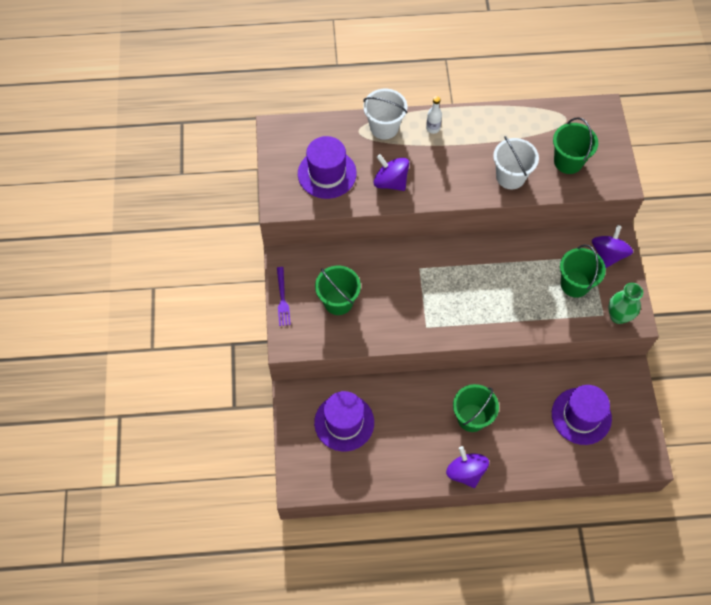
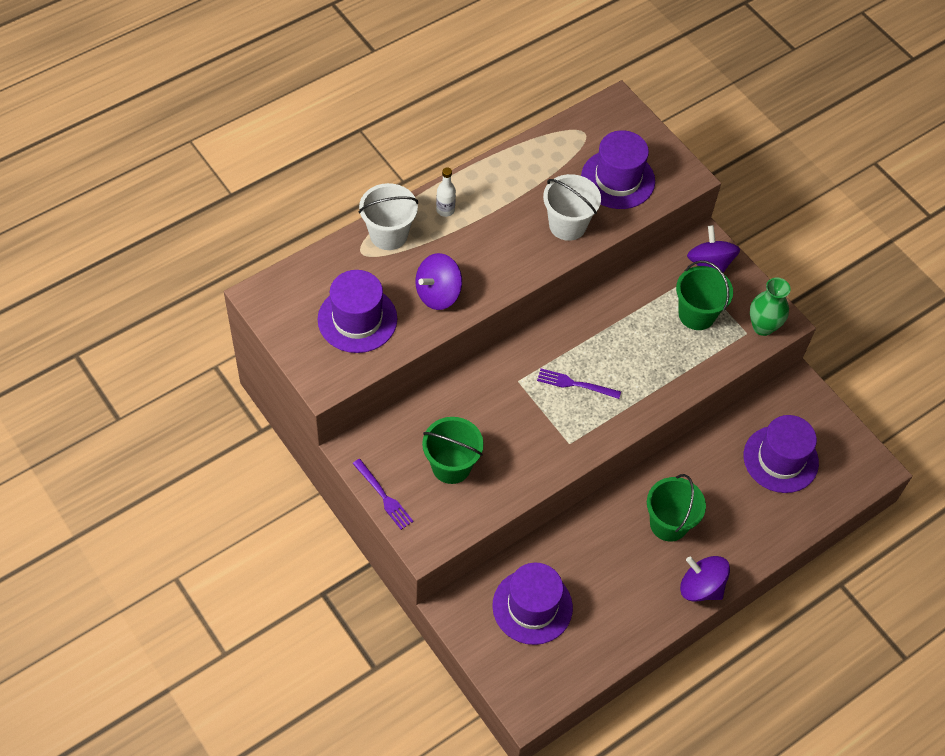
camera: 35 degrees left, 5 degrees down
purple spinning top [374,154,409,191] -> purple spinning top turned 45 degrees counterclockwise [415,253,462,310]
green bucket [553,117,598,174] -> purple hat [581,130,655,209]
none -> purple fork [537,369,621,399]

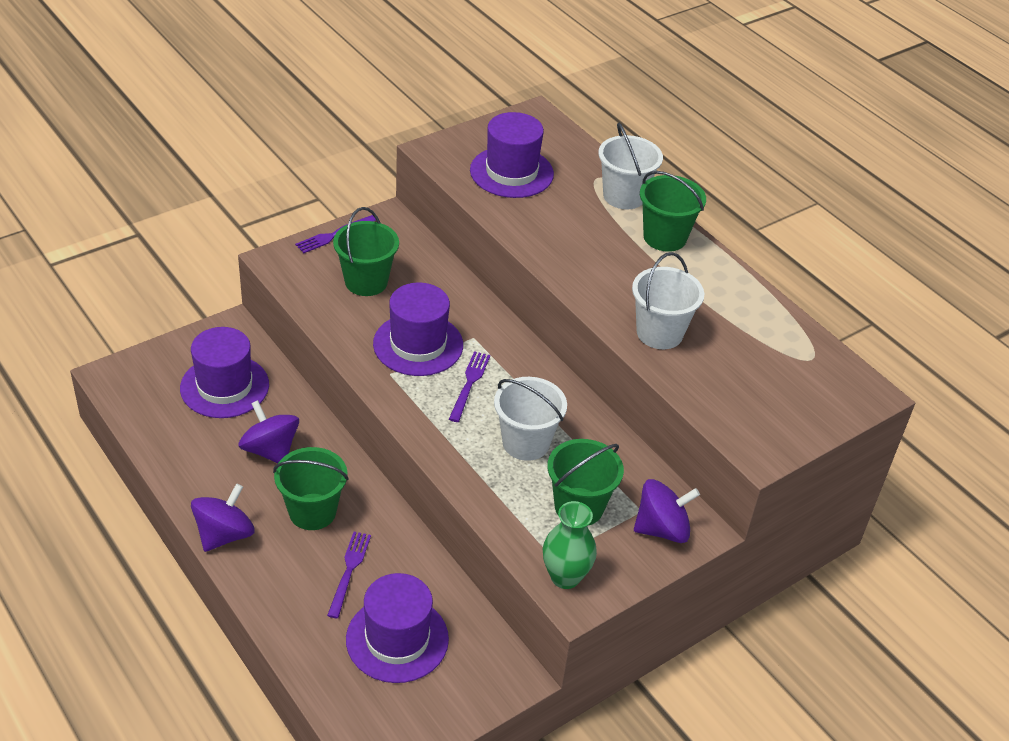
camera: 90 degrees right, 15 degrees down
purple spinning top [415,253,462,310] -> purple spinning top moved to [238,400,299,463]
white bottle [436,168,456,217] -> green bucket [640,171,706,252]
purple hat [581,130,655,209] -> purple hat moved to [373,282,463,376]
none -> purple fork [327,532,371,618]
none -> white bucket [494,377,567,461]

